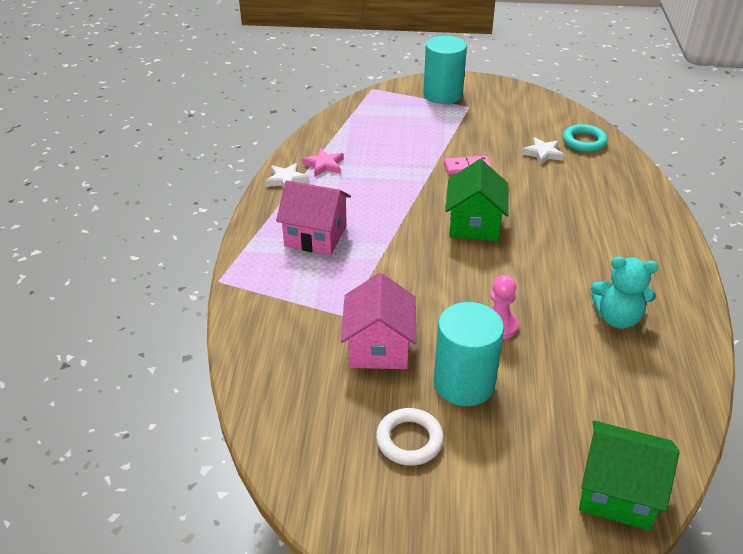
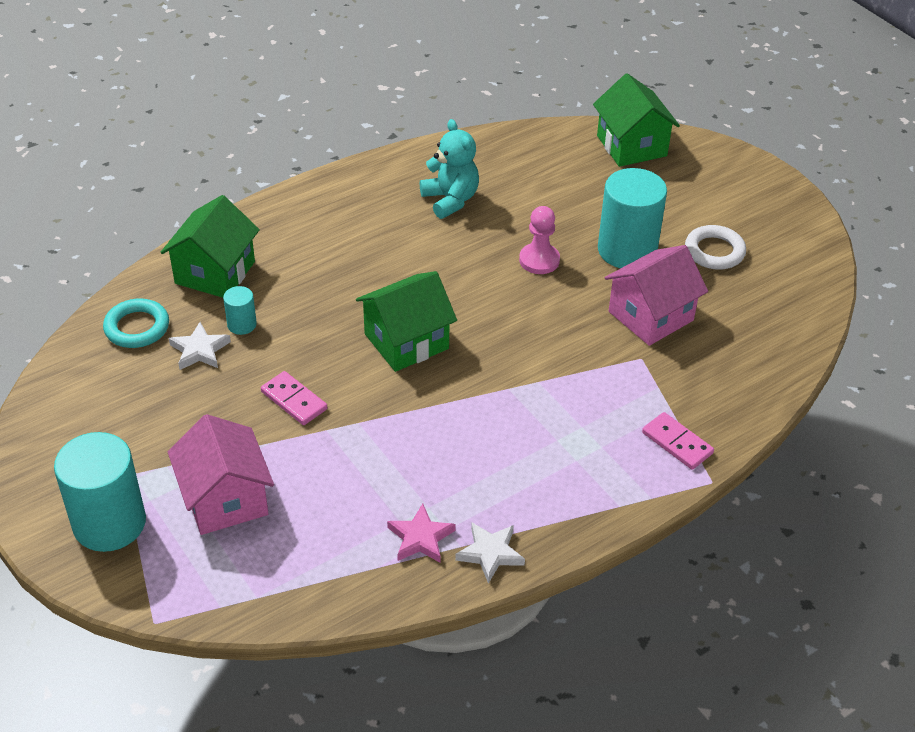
camera: 130 degrees left, 5 degrees up
pink house [276,180,351,255] -> pink house moved to [168,414,274,535]
none -> green house [160,195,260,298]
none -> turquoise cylinder [223,286,257,335]
none -> pink domino [642,412,714,470]

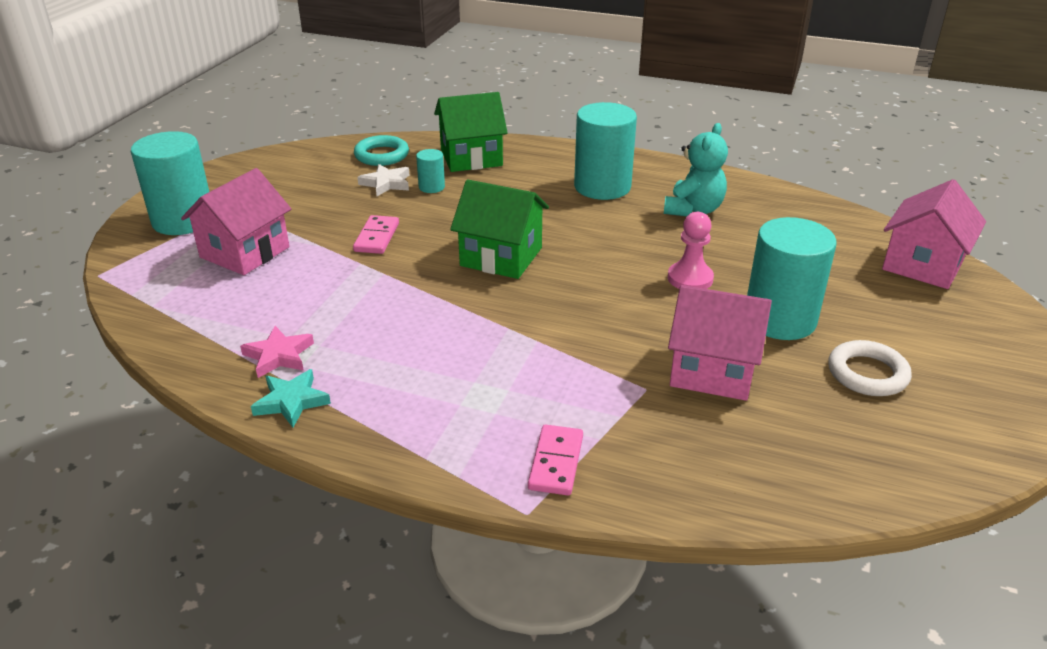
camera: 55 degrees right, 10 degrees down
white star [455,523,525,584] -> turquoise star [251,369,331,428]
green house [593,73,680,167] -> pink house [882,179,986,289]
none -> turquoise cylinder [574,102,637,200]

